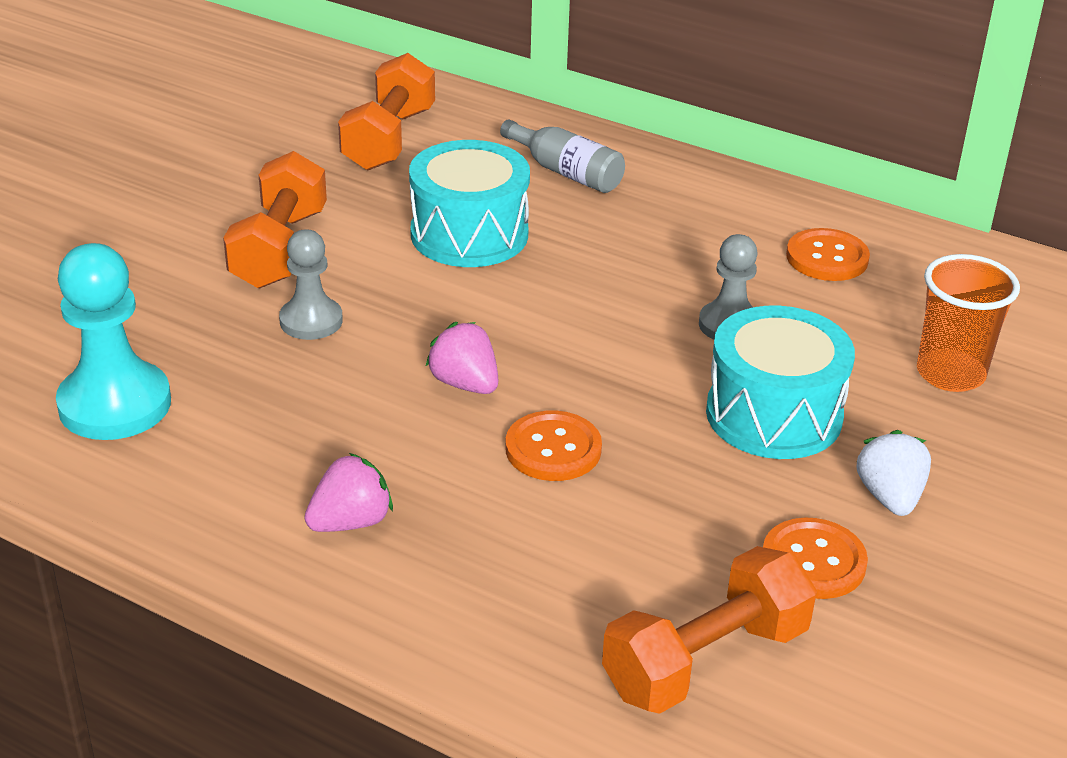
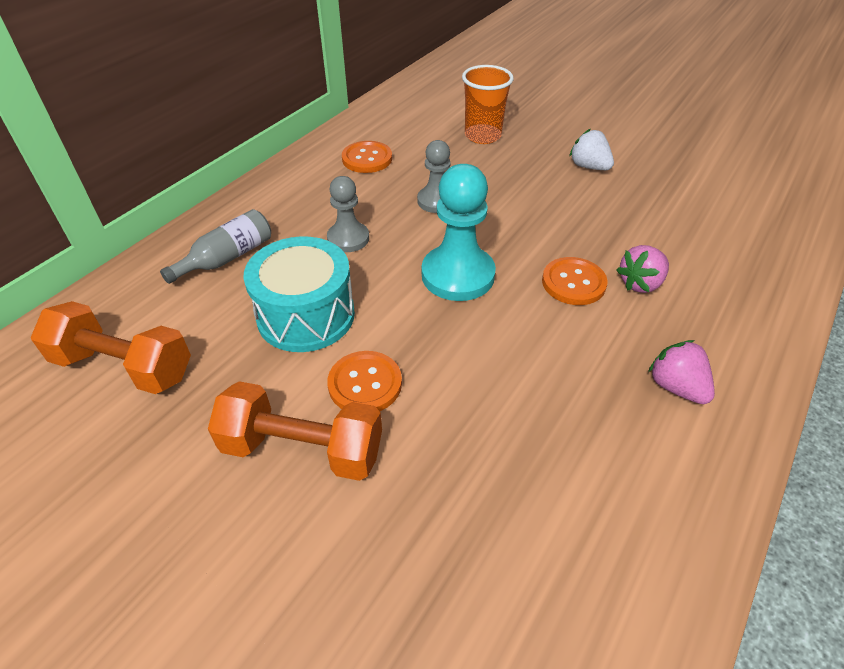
camera: 85 degrees left, 10 degrees up
turquoise pawn [56,243,171,440] -> turquoise pawn moved to [422,164,496,301]
grey pawn [279,229,343,340] -> grey pawn moved to [327,176,369,252]
pink strawberry [426,322,499,394] -> pink strawberry moved to [617,245,669,293]
orange dumbbell [602,546,817,714] -> none
turquoise drum [706,306,855,459] -> none
orange button [763,518,868,599] -> orange button moved to [327,351,402,411]
white strawberry [856,430,931,516] -> white strawberry turned 45 degrees clockwise [569,129,614,170]

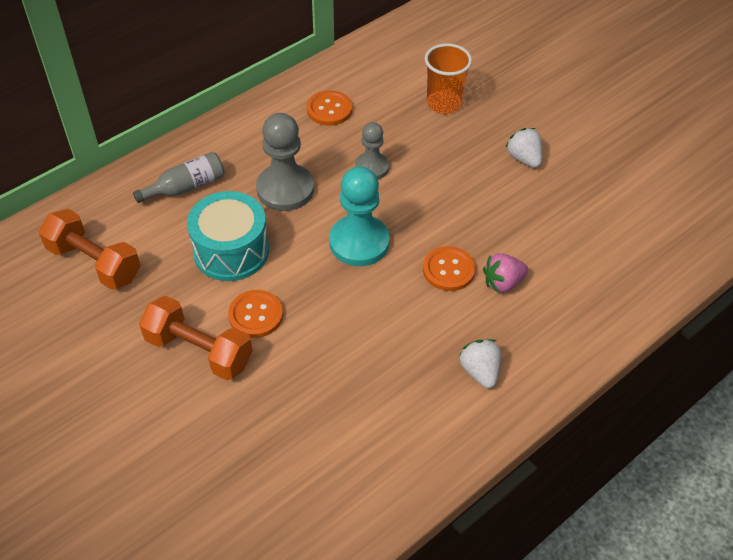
camera: 15 degrees right, 5 degrees up
grey pawn [327,176,369,252] -> grey pawn [256,113,314,211], size x1.64
pink strawberry [648,340,715,404] -> white strawberry [459,339,501,388]

